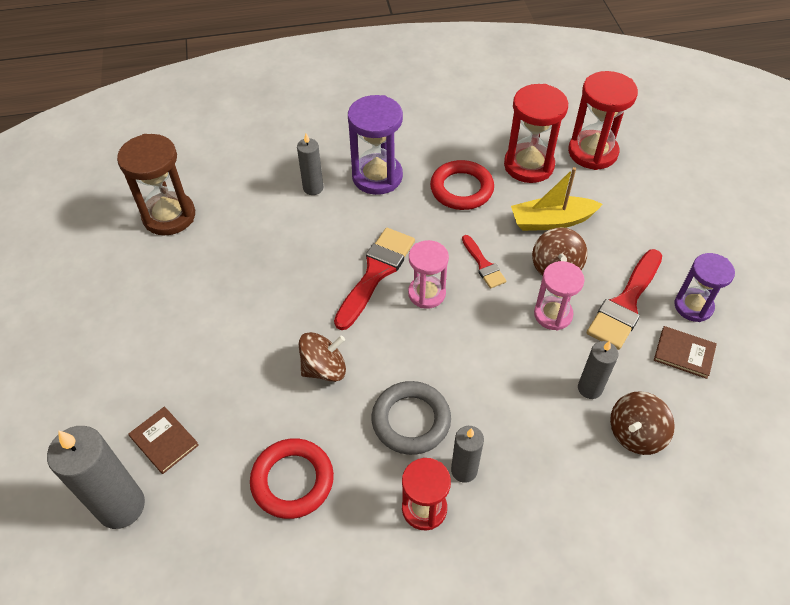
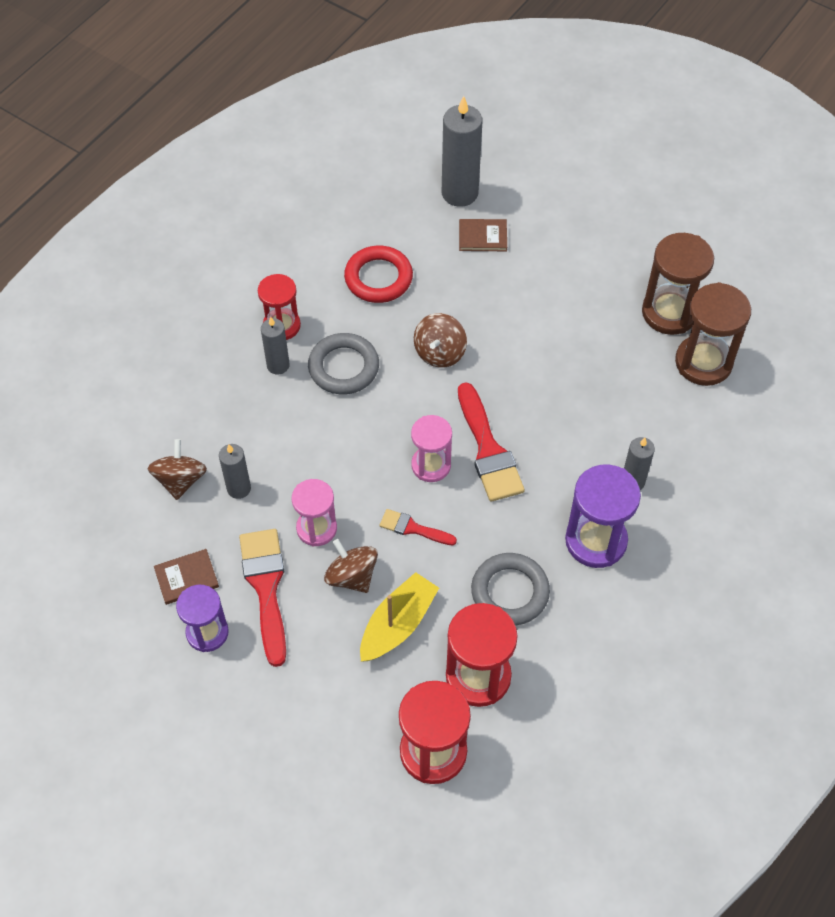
camera: 135 degrees right, 5 degrees up
red ring [430,160,494,210] -> grey ring [471,553,550,626]
none -> brown hourglass [642,233,714,335]

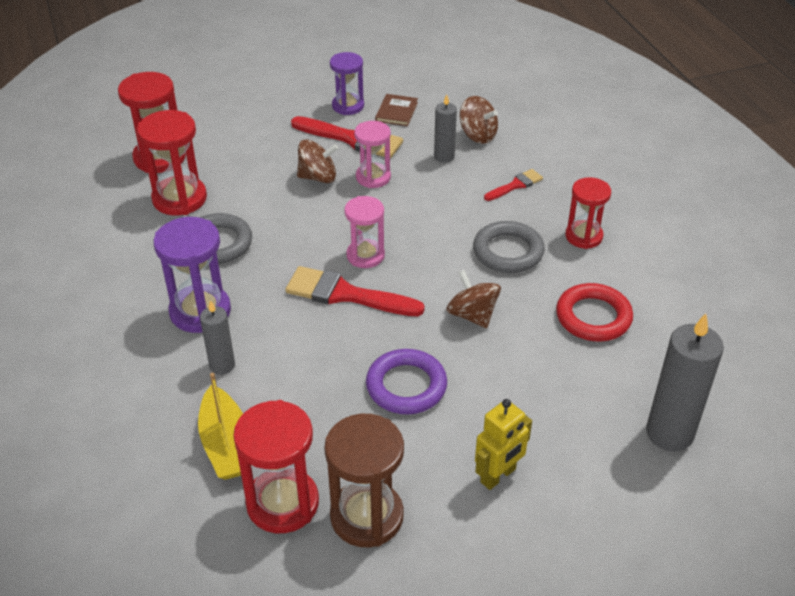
camera: 125 degrees right, 15 degrees down
grey candle [261,317,290,374] -> none
yellow boat [360,572,439,662] -> yellow boat moved to [198,373,243,480]
red brush [380,509,457,545] -> red brush moved to [484,169,543,201]
brown book [459,219,507,251] -> none
brown hourglass [675,282,751,386] -> red hourglass [233,400,319,533]
none -> purple ring [366,349,447,414]
none -> yellow robot [475,399,532,490]

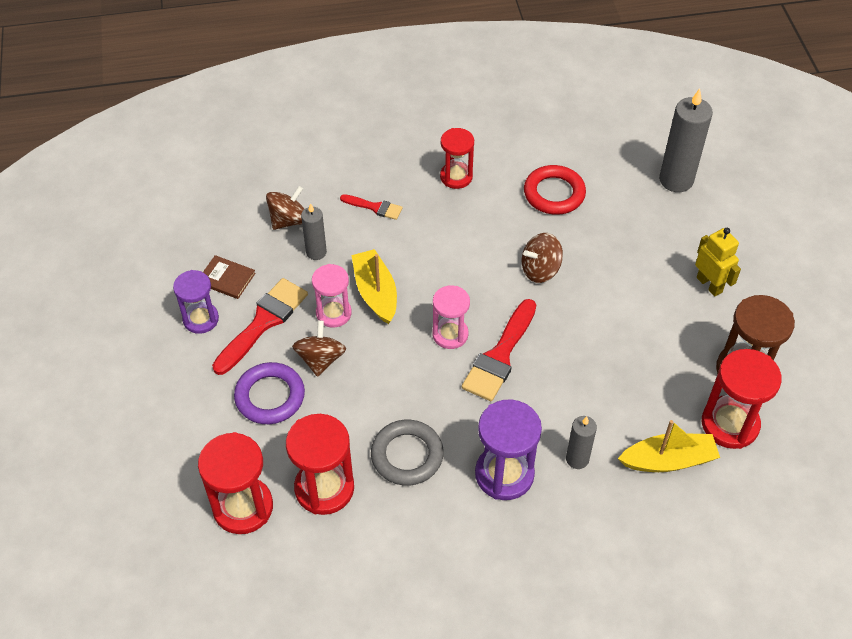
camera: 80 degrees left, 10 degrees up
purple ring [366,349,447,414] -> purple ring moved to [234,362,305,424]
grey ring [473,221,545,273] -> none
red brush [484,169,543,201] -> red brush turned 135 degrees clockwise [340,194,403,220]
none -> yellow boat [351,249,397,324]

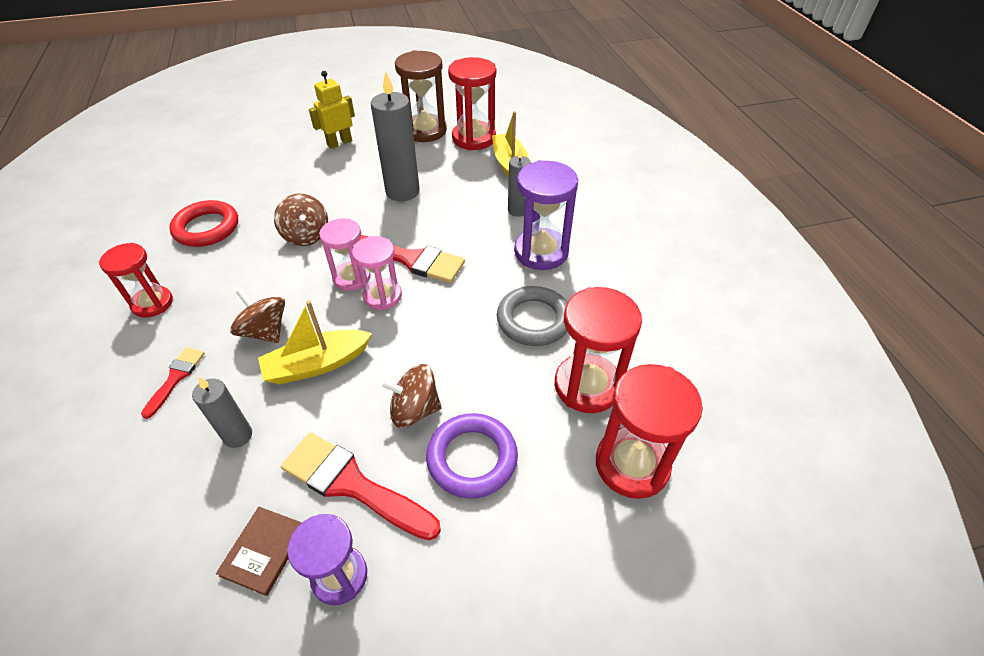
camera: 95 degrees left, 5 degrees down
brown spinning top [266,186,304,230] -> brown spinning top moved to [230,289,285,343]
pink hourglass [312,264,352,328] -> pink hourglass moved to [319,219,371,291]
grey candle [659,88,713,192] -> grey candle moved to [371,71,420,201]

